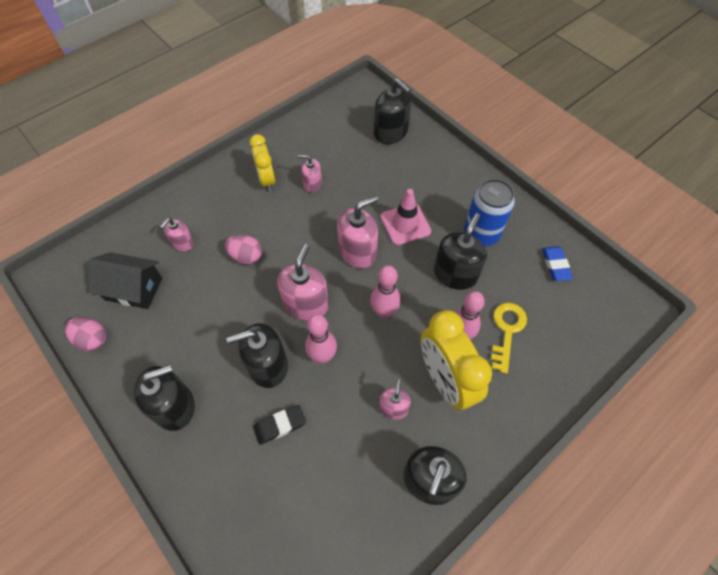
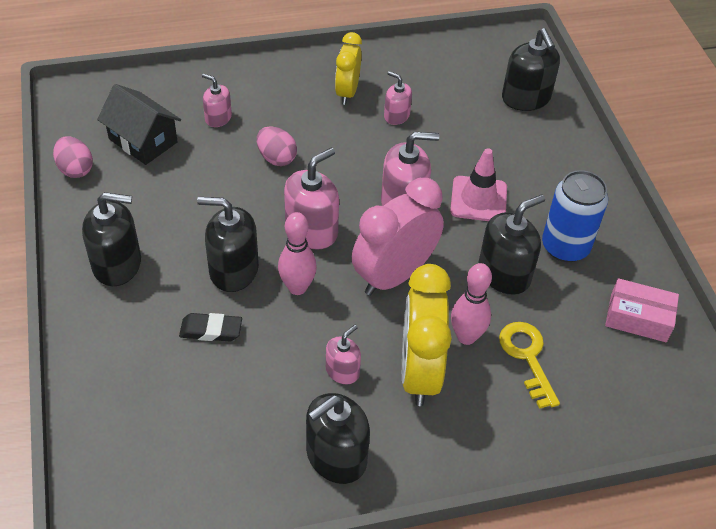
camera: 25 degrees right, 10 degrees down
pink soap dispenser [160,218,194,252] -> pink soap dispenser turned 60 degrees clockwise [202,74,232,127]
pink bowling pin [370,265,401,319] -> pink clock [352,178,444,296]
yellow key [491,303,527,374] -> yellow key turned 60 degrees counterclockwise [499,322,560,409]
blue eraser [542,246,573,281] -> pink box [605,278,679,342]

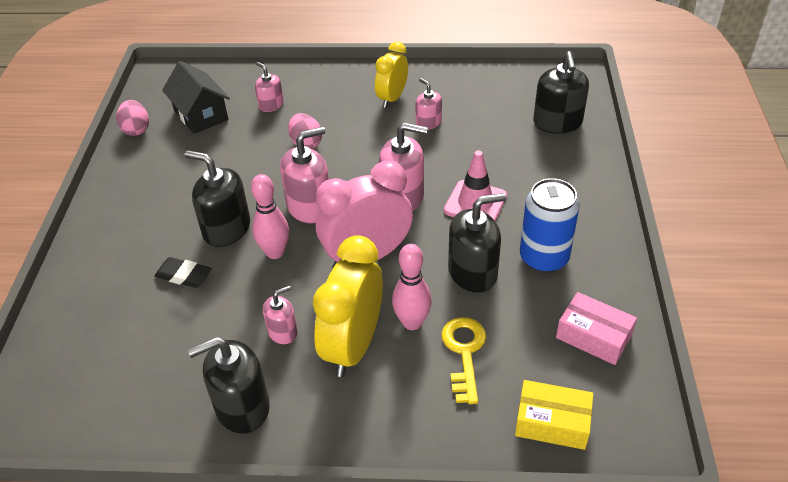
camera: 20 degrees right, 5 degrees down
black soap dispenser [82,192,141,286] -> none
none -> yellow box [515,380,593,450]

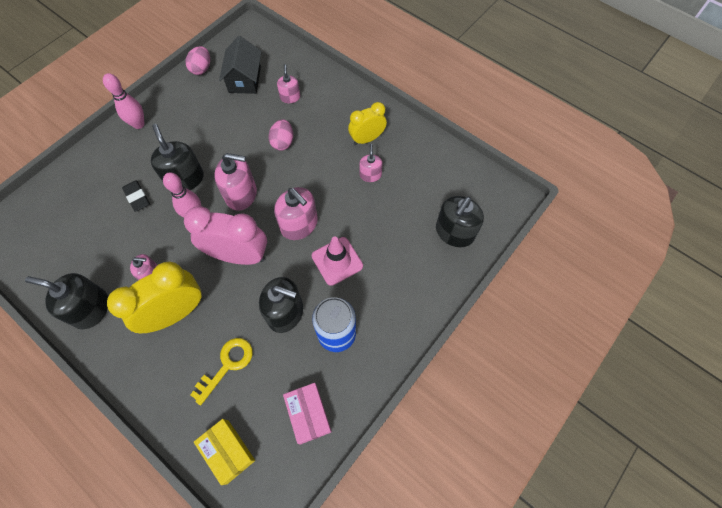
camera: 35 degrees right, 20 degrees up
pink bowling pin [392,244,432,330] -> pink bowling pin moved to [103,73,145,129]

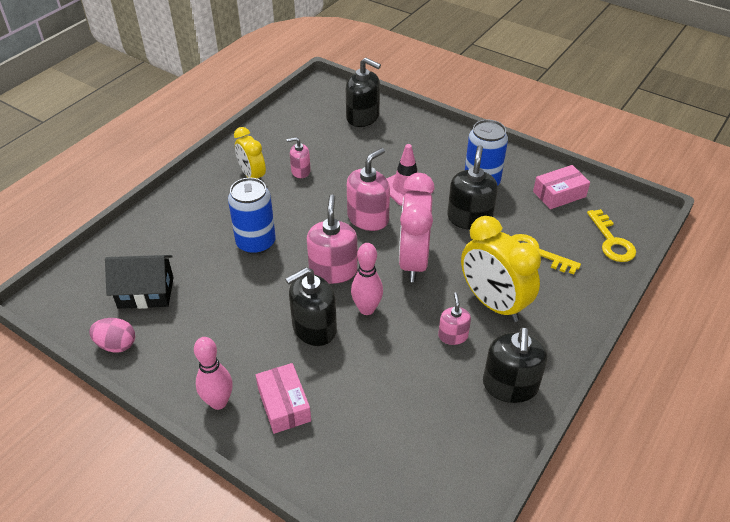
camera: 95 degrees left, 20 degrees down
black eraser [122,180,150,212] -> none
yellow box [194,419,255,485] -> yellow key [587,209,636,262]
pink egg [268,119,293,151] -> blue can [228,178,276,254]
pink soap dispenser [277,64,300,103] -> none
none -> pink box [256,363,311,434]

